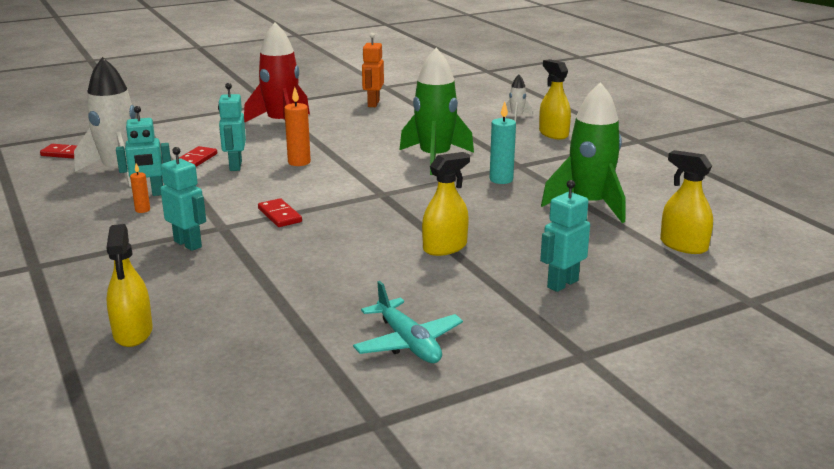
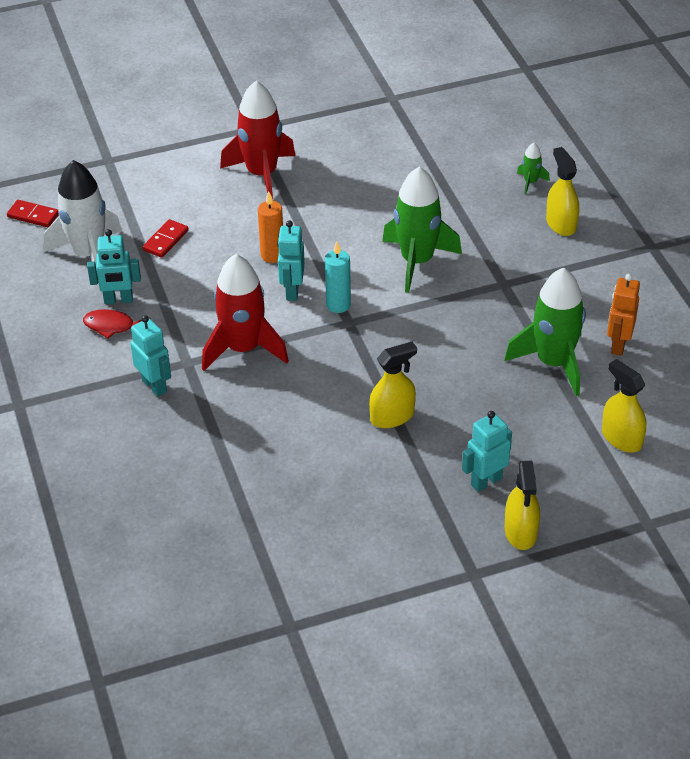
camera: 10 degrees right, 20 degrees up
yellow spray bottle [106,224,153,347] -> yellow spray bottle moved to [505,461,540,550]
orange candle [130,163,150,213] -> red fish [83,309,151,339]
turquoise robot [218,83,246,171] -> turquoise robot moved to [277,220,305,301]
red domino [258,198,302,227] -> red rocket [202,254,289,371]
turquoise plane [353,281,463,363] -> none
orange robot [362,33,384,107] -> orange robot moved to [607,274,640,356]
turquoise candle [490,102,516,184] -> turquoise candle moved to [325,241,351,313]
white rocket [506,75,532,122] -> green rocket [517,143,550,195]

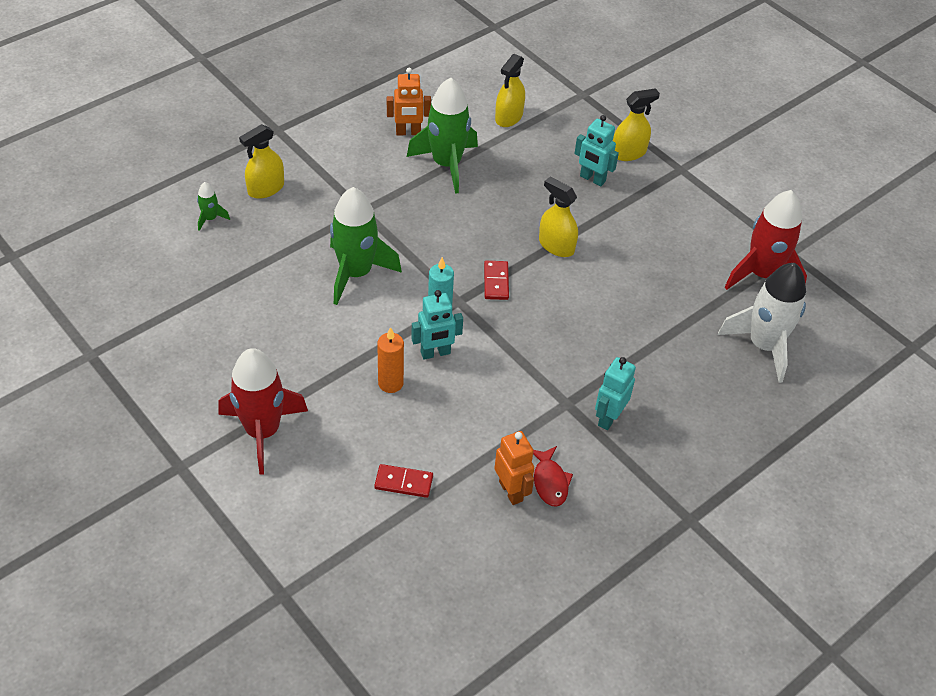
camera: 115 degrees left, 5 degrees up
red domino [7,200,59,227] -> red domino moved to [484,261,509,300]
white rocket [44,160,122,264] -> white rocket moved to [718,263,806,383]
turquoise robot [87,229,141,304] -> orange robot [495,431,534,505]
red rocket [202,254,289,371] -> red rocket moved to [725,190,807,290]

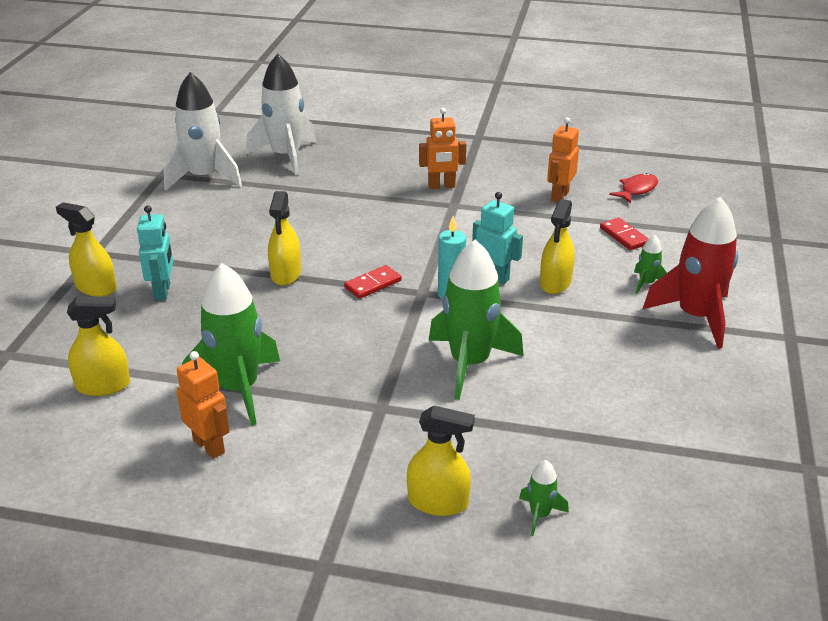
camera: 125 degrees left, 15 degrees down
orange candle [377,327,404,393] -> yellow spray bottle [540,199,575,294]
red fish [533,446,573,507] -> red fish moved to [609,173,658,203]
turquoise robot [595,357,636,430] -> orange robot [419,108,466,189]
red rocket [725,190,807,290] -> white rocket [164,72,242,190]
none -> green rocket [634,235,667,294]

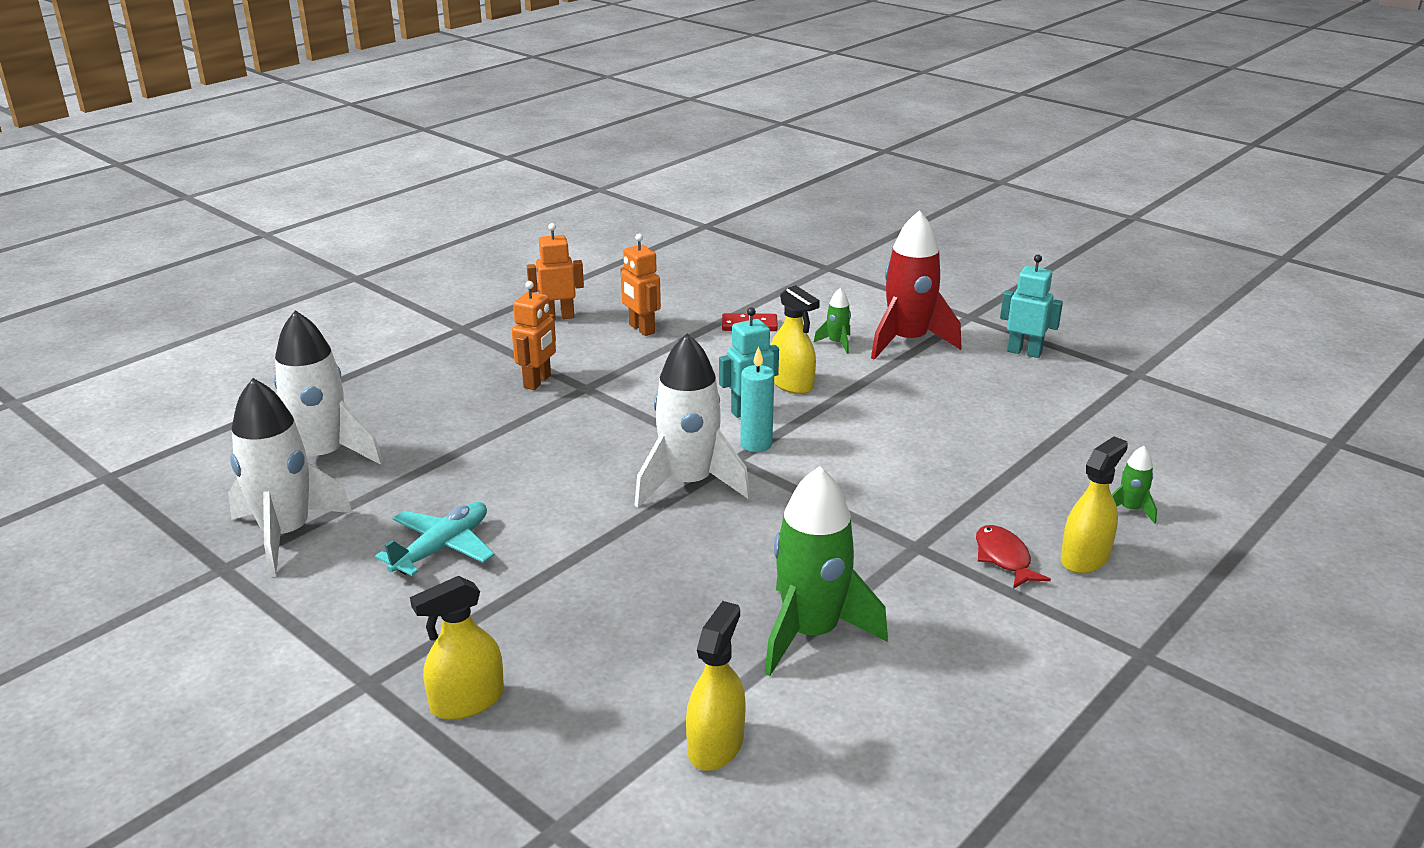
camera: 60 degrees left, 5 degrees down
turquoise robot [137,205,173,301] -> turquoise robot moved to [1000,255,1063,358]
orange robot [177,351,230,459] -> orange robot moved to [527,223,584,320]
yellow spray bottle [268,191,301,286] -> none
red domino [344,265,402,299] -> white rocket [635,333,750,508]
green rocket [429,240,524,400] -> none
red fish [609,173,658,203] -> red fish moved to [976,525,1051,589]
none -> turquoise plane [375,502,495,576]

